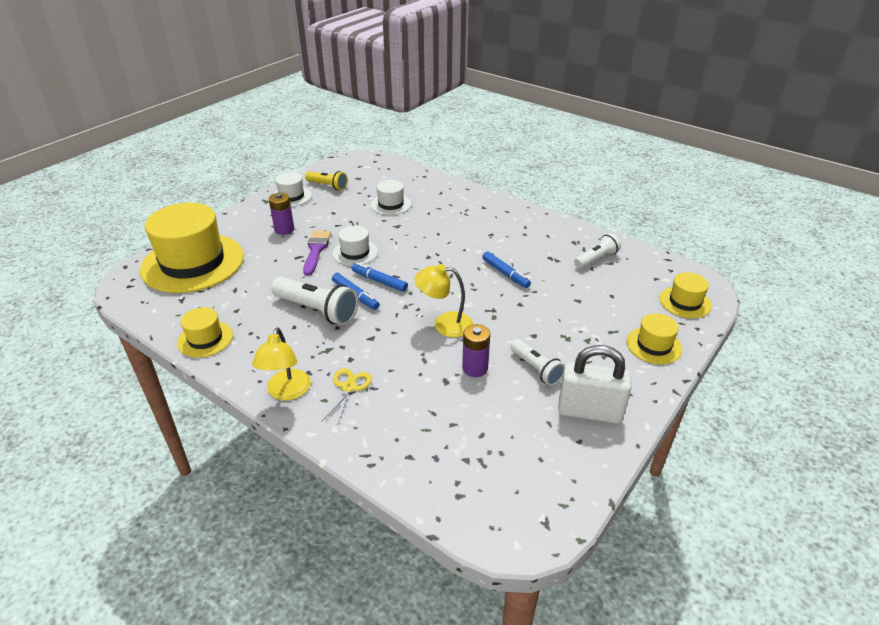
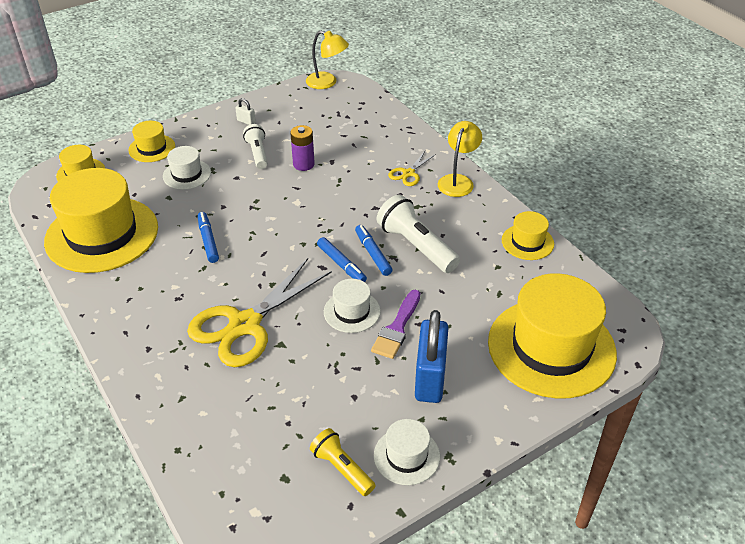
camera: 160 degrees left, 5 degrees up
purple battery [269,193,294,235] -> blue padlock [415,310,449,403]
white hat [371,180,411,215] -> white hat moved to [163,146,211,190]
yellow lamp [415,264,473,337] -> yellow lamp moved to [306,31,349,89]
white padlock [558,345,632,424] -> white padlock [235,98,256,125], size x0.41
white flashlight [574,233,621,269] -> yellow hat [44,168,158,273]
none -> yellow scissors [187,258,332,367]

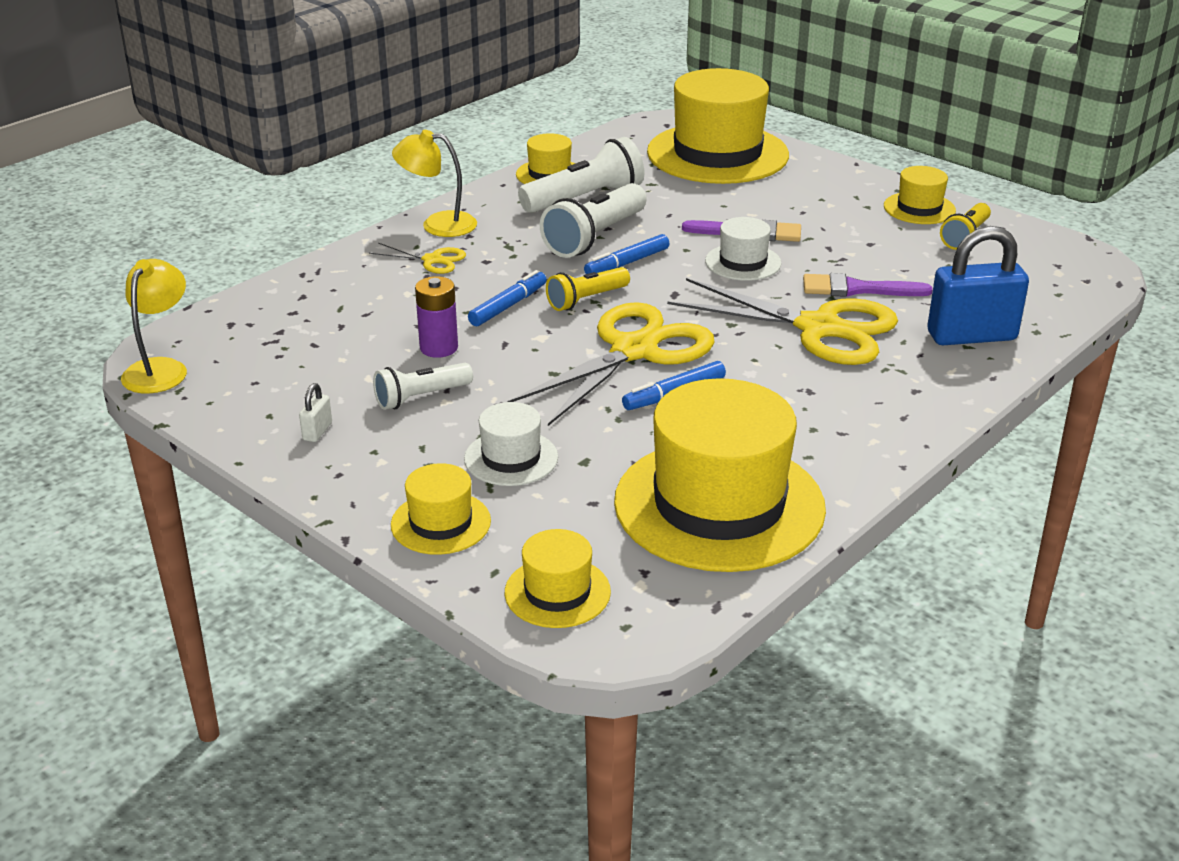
camera: 105 degrees left, 10 degrees down
blue marker [317,237,367,282] -> blue marker moved to [468,270,547,326]
white hat [374,419,440,485] -> yellow hat [884,166,956,224]
blue padlock [415,310,449,403] -> blue padlock moved to [927,226,1029,345]
none -> yellow scissors [507,302,714,426]
none -> white flashlight [518,137,644,213]
none -> yellow flashlight [546,267,630,311]
none -> purple brush [803,273,933,297]

